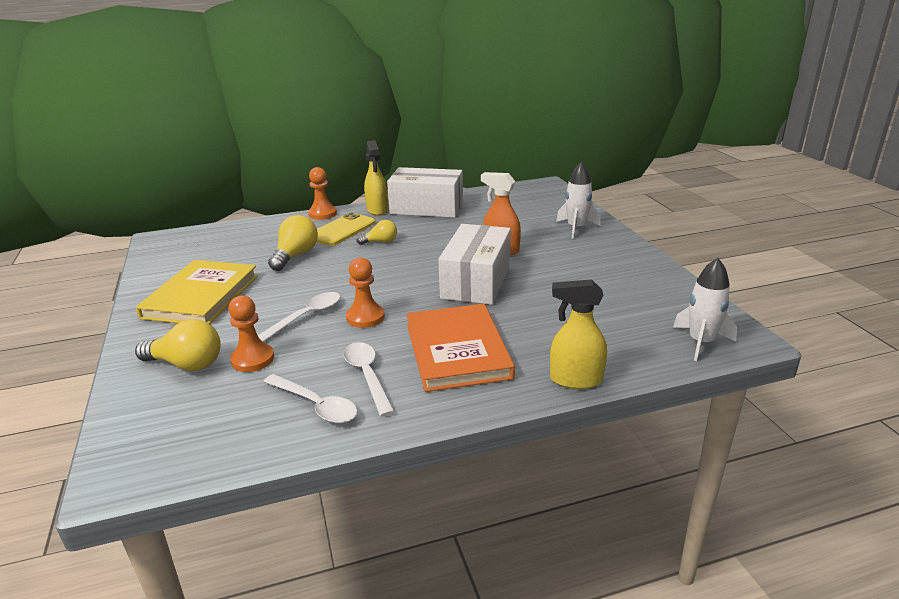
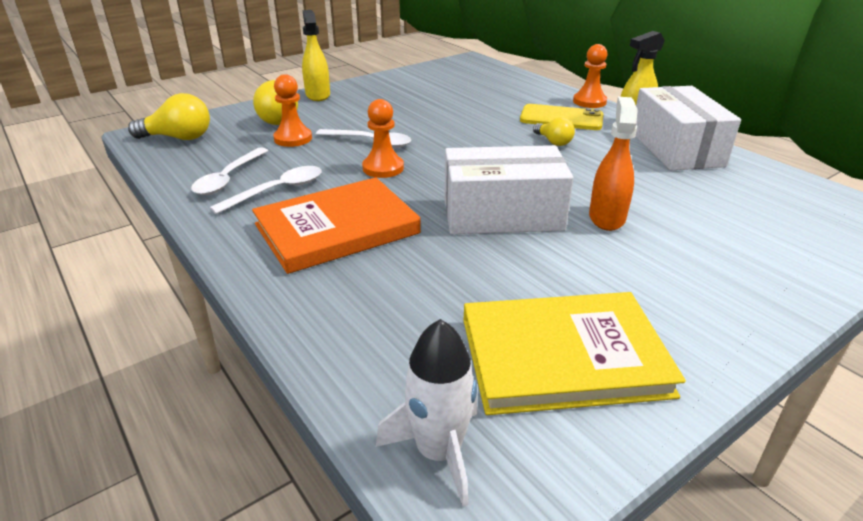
camera: 70 degrees right, 5 degrees up
yellow book [136,260,258,324] -> yellow book moved to [463,292,686,415]
yellow light bulb [268,215,318,271] -> yellow light bulb moved to [128,93,210,140]
yellow spray bottle [550,279,607,389] -> yellow spray bottle moved to [302,10,330,101]
white rocket [556,162,601,239] -> none

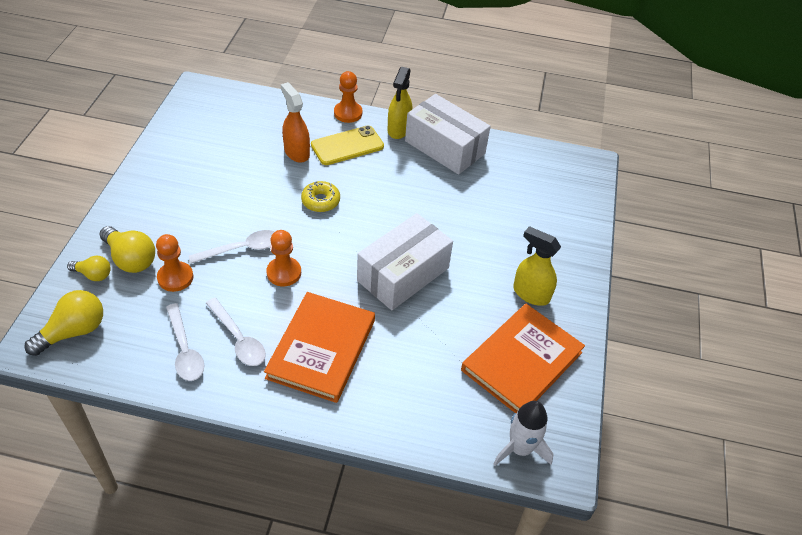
camera: 45 degrees left, 15 degrees up
white spoon [210,166,322,214] -> white spoon turned 135 degrees clockwise [206,298,266,366]
yellow spray bottle [302,10,330,101] -> yellow spray bottle moved to [513,226,561,306]
yellow book [463,292,686,415] -> orange book [461,304,585,413]
yellow light bulb [533,117,575,146] -> yellow light bulb moved to [67,256,111,281]
orange spray bottle [589,97,638,231] -> orange spray bottle moved to [281,82,310,163]
none -> yellow donut [301,181,340,212]

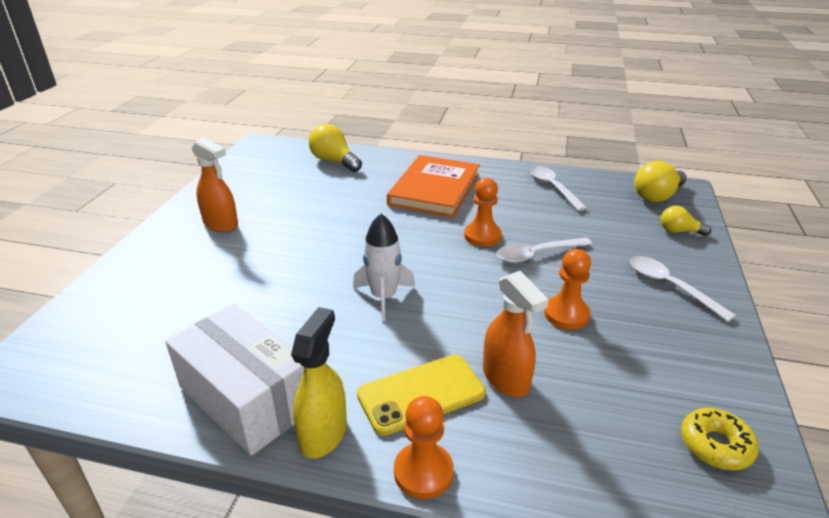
camera: 175 degrees left, 15 degrees down
yellow light bulb [99,226,155,273] -> yellow light bulb moved to [309,124,362,172]
orange pawn [156,234,193,292] -> orange pawn moved to [544,249,591,330]
white spoon [206,298,266,366] -> white spoon moved to [630,256,736,322]
yellow donut [301,181,340,212] -> yellow donut moved to [681,408,759,470]
white box [357,213,453,310] -> none
orange book [461,304,585,413] -> none
white rocket [493,401,553,466] -> white rocket moved to [353,213,415,321]
yellow spray bottle [513,226,561,306] -> orange spray bottle [192,138,238,232]

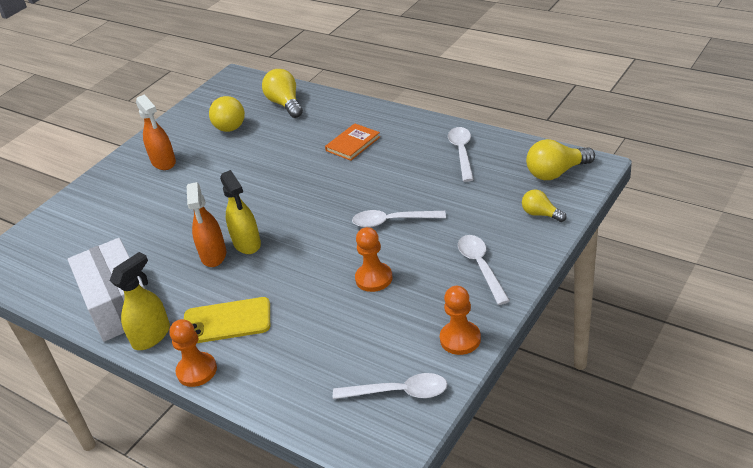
camera: 25 degrees right, 5 degrees up
white rocket [353,213,415,321] -> yellow spray bottle [220,170,261,254]
orange book [387,155,480,217] -> orange book [325,123,380,161], size x0.53
orange pawn [464,178,502,246] -> orange pawn moved to [440,286,481,355]
orange spray bottle [483,271,549,397] -> orange spray bottle moved to [187,182,226,267]
yellow donut [681,408,759,470] -> white spoon [333,373,447,399]
none -> yellow light bulb [209,96,245,132]

